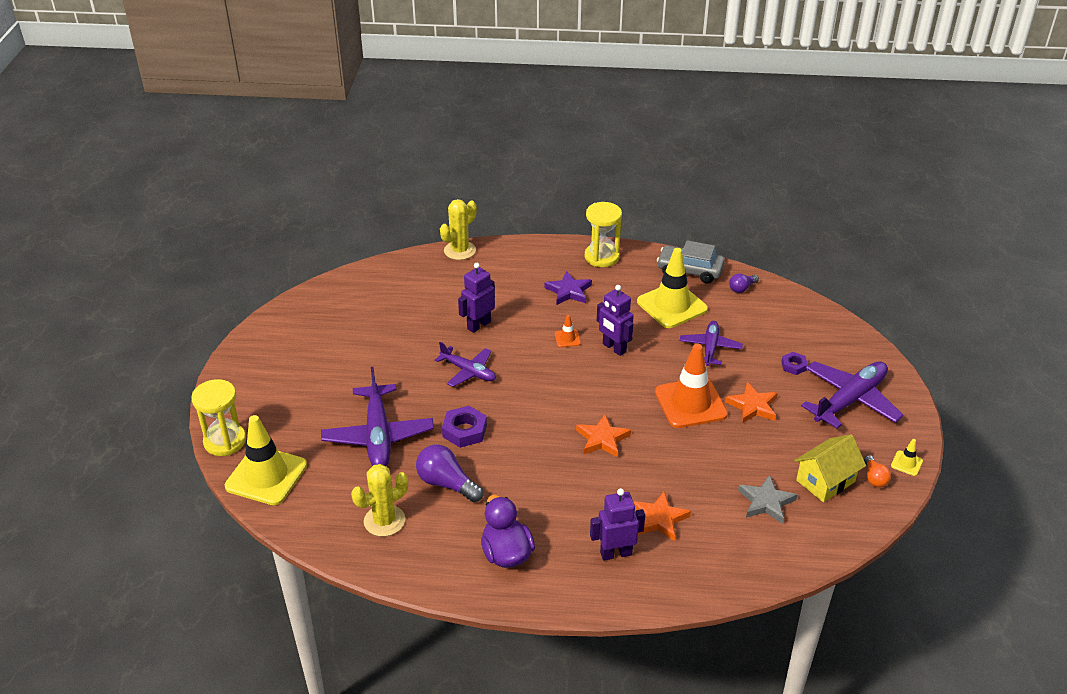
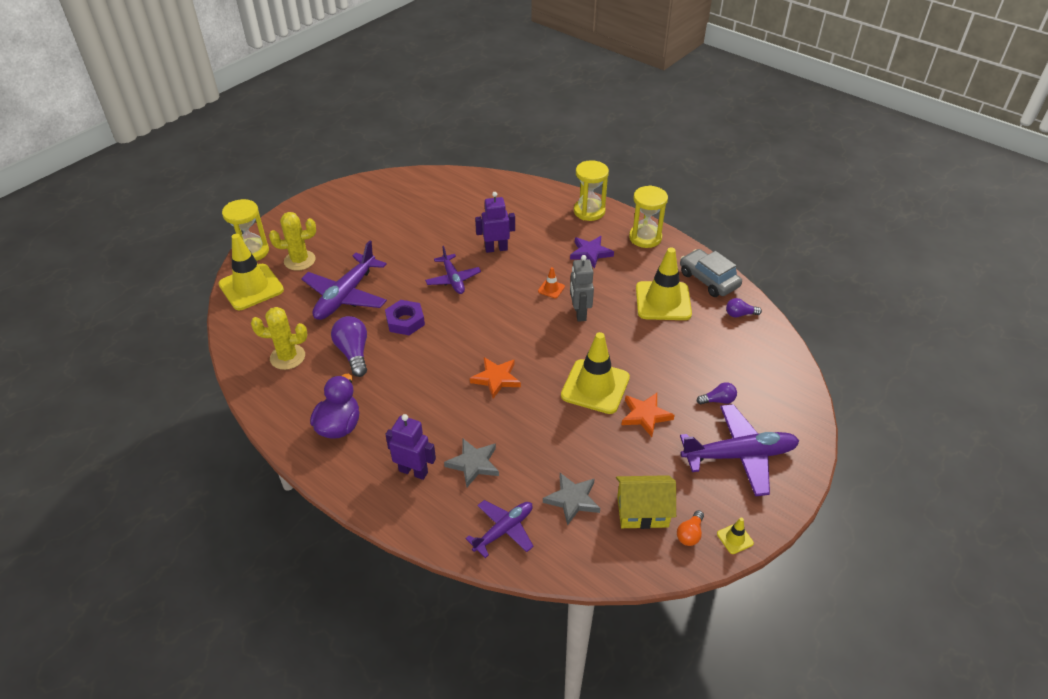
camera: 35 degrees right, 5 degrees up
yellow cactus [440,199,477,260] -> yellow cactus moved to [269,212,316,271]
purple robot [597,285,634,356] -> grey robot [570,255,594,322]
orange star [633,491,691,541] -> grey star [444,439,499,487]
orange traffic cone [655,344,728,428] -> yellow traffic cone [561,332,630,414]
purple plane [680,321,743,366] -> purple plane moved to [465,500,534,558]
purple nut [781,352,808,375] -> purple light bulb [697,382,737,405]
none -> yellow hourglass [574,160,609,221]

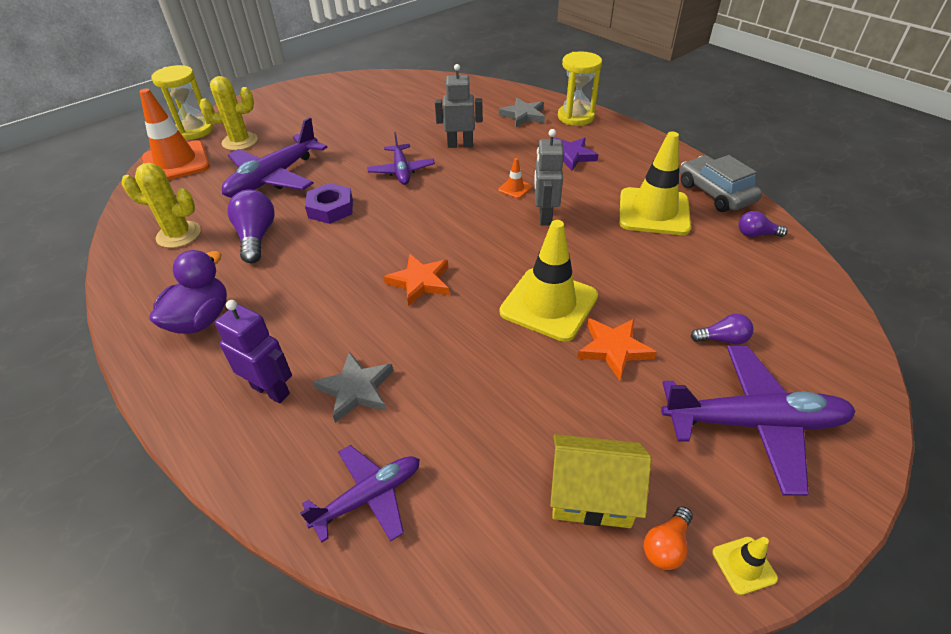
camera: 10 degrees right, 0 degrees up
yellow traffic cone [218,234,284,310] -> orange traffic cone [140,88,210,180]
purple robot [475,192,515,253] -> grey robot [435,64,483,148]
grey star [543,473,600,526] -> grey star moved to [499,98,545,127]
yellow hourglass [629,185,668,248] -> none

